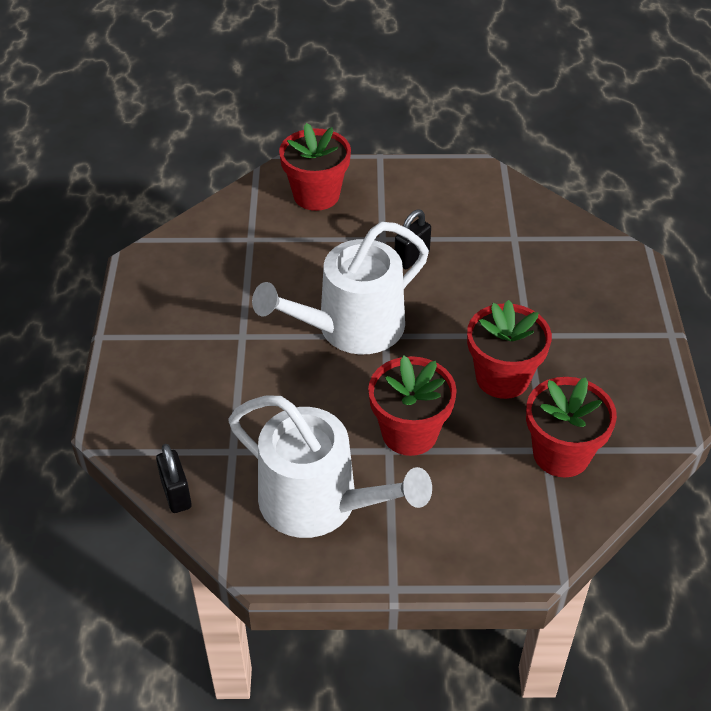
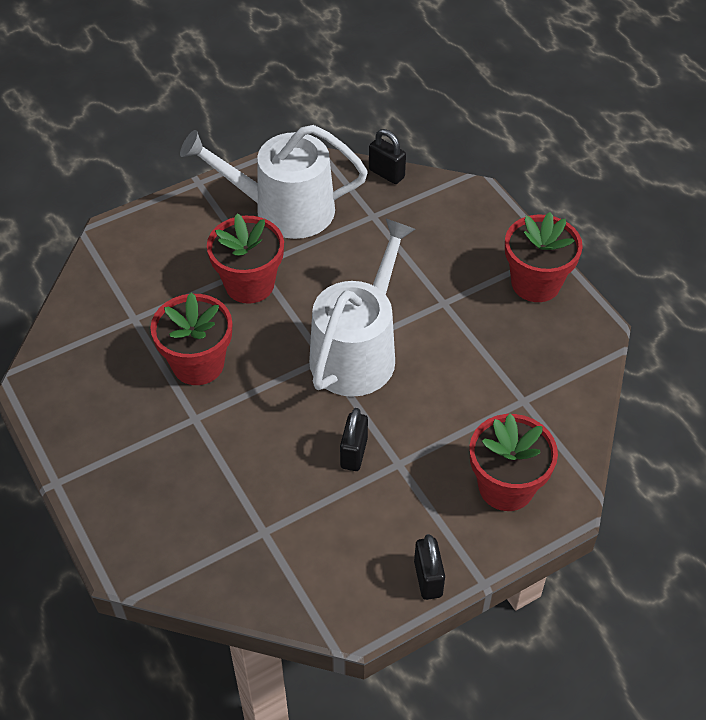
camera: 150 degrees right, 5 degrees up
red flower pot [526,377,617,477] -> red flower pot moved to [505,212,583,302]
none -> black padlock [414,534,445,600]

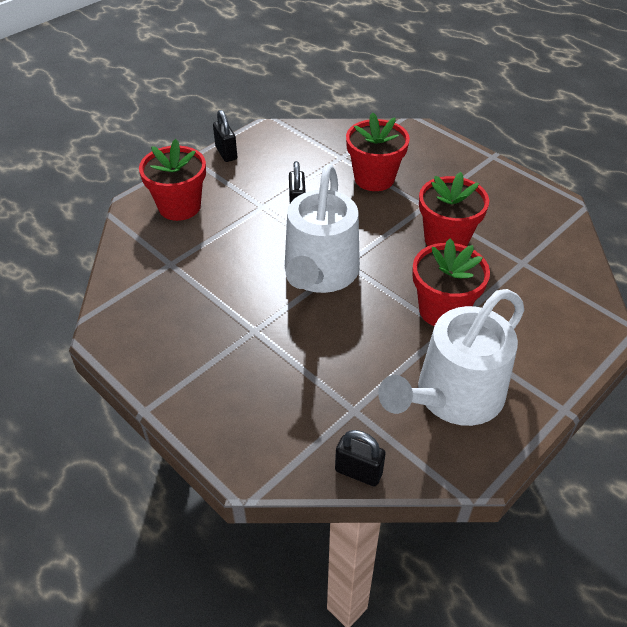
camera: 165 degrees right, 5 degrees down
white watering can [180,125,368,239] -> white watering can turned 150 degrees clockwise [378,289,524,426]
red flower pot [505,212,583,302] -> red flower pot moved to [346,112,410,191]

